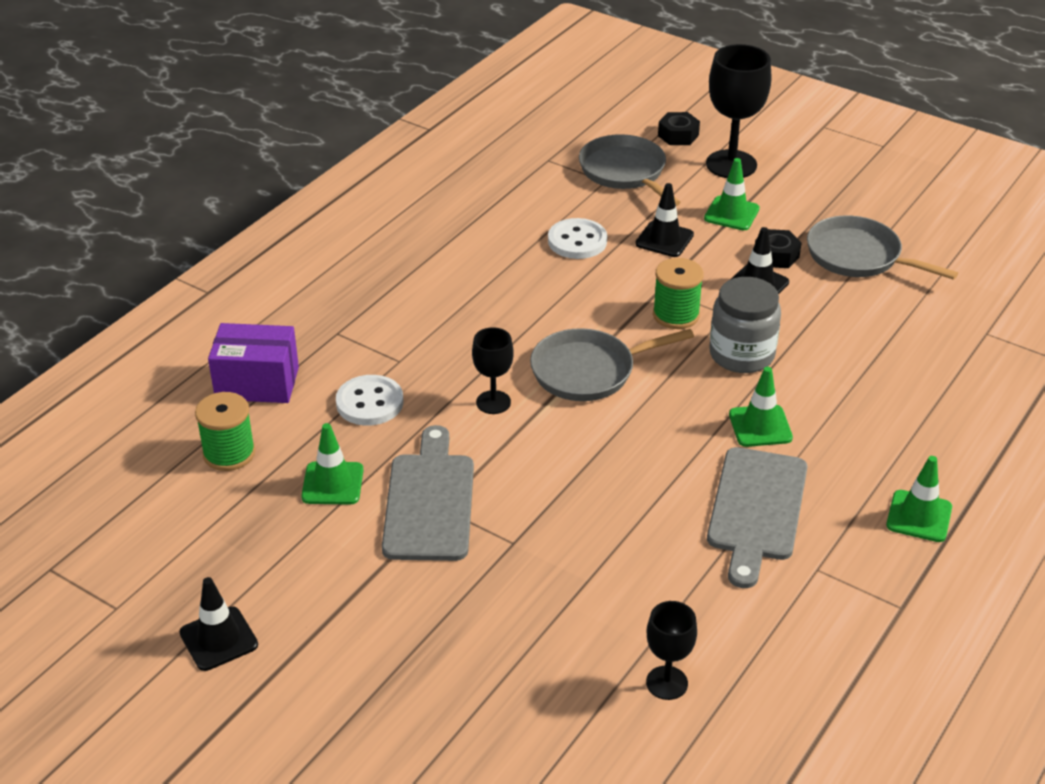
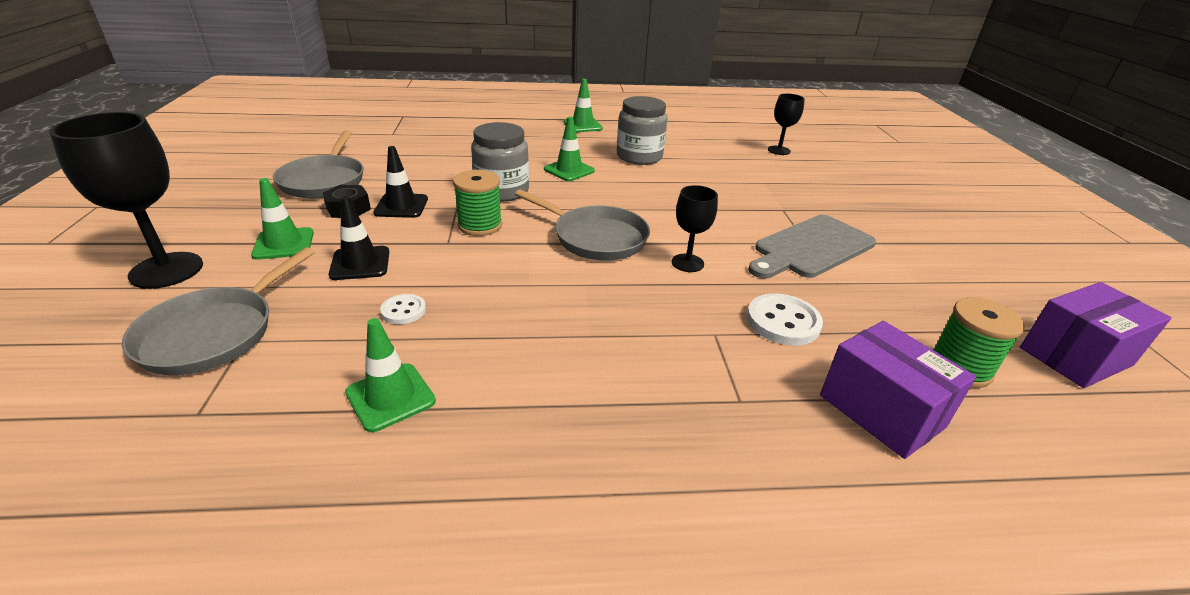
camera: 130 degrees left, 5 degrees down
black traffic cone [180,577,258,671] -> none
green traffic cone [301,423,363,505] -> green traffic cone moved to [345,318,436,432]
white button [548,218,607,259] -> white button [380,294,426,324], size x0.59
black nut [658,112,700,145] -> none
grey cutting board [707,447,807,588] -> grey jar [617,96,667,165]
none -> purple box [1020,282,1171,388]

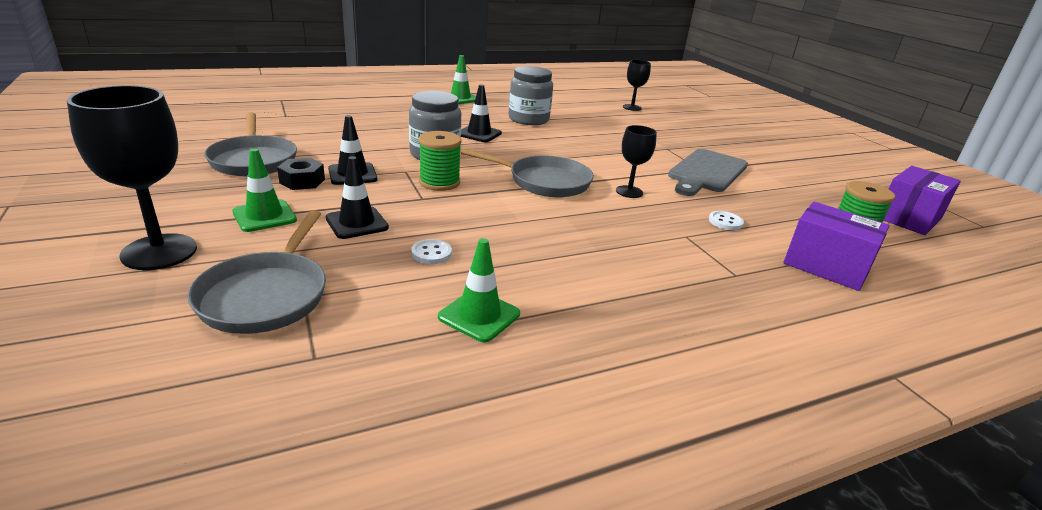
camera: 20 degrees left, 5 degrees down
green traffic cone [544,117,595,181] -> black traffic cone [461,85,502,142]
white button [747,293,823,345] -> white button [709,211,744,230], size x0.59

